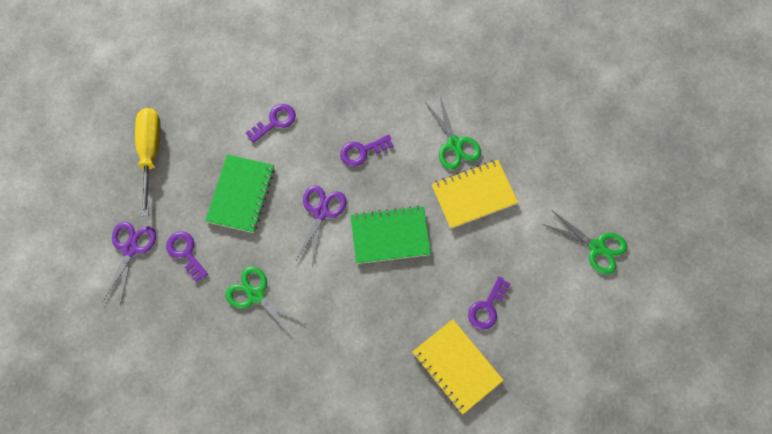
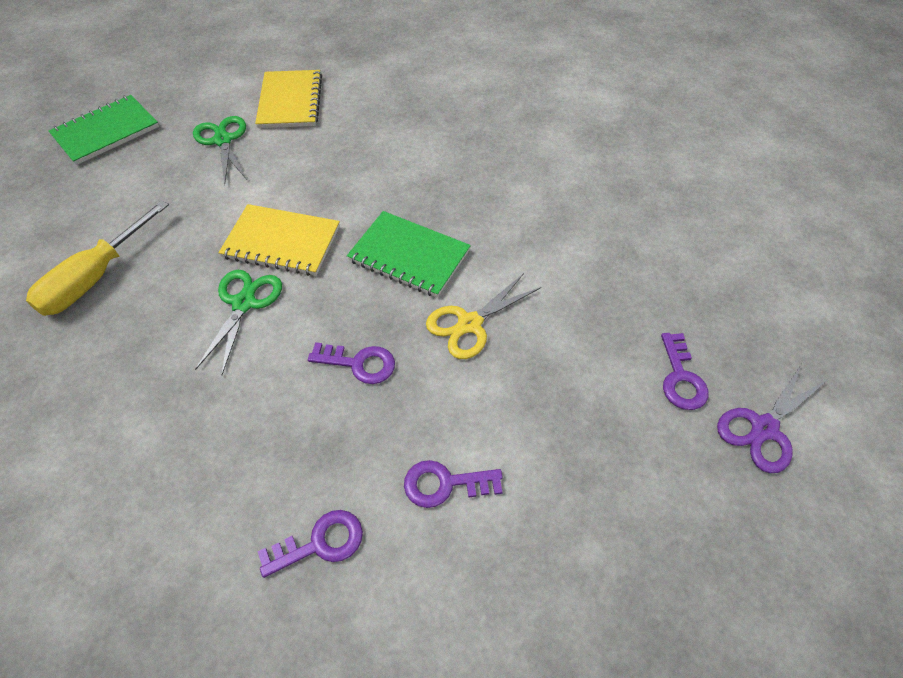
camera: 145 degrees left, 15 degrees down
yellow screwdriver [135,108,161,216] -> yellow screwdriver moved to [26,200,169,316]
green notebook [205,155,275,233] -> green notebook moved to [49,95,159,165]
green scissors [225,266,305,338] -> none
purple scissors [295,185,346,266] -> yellow scissors [426,273,541,359]
yellow notebook [412,319,504,415] -> yellow notebook moved to [255,70,322,128]
purple key [468,276,511,330] -> purple key moved to [257,510,363,578]

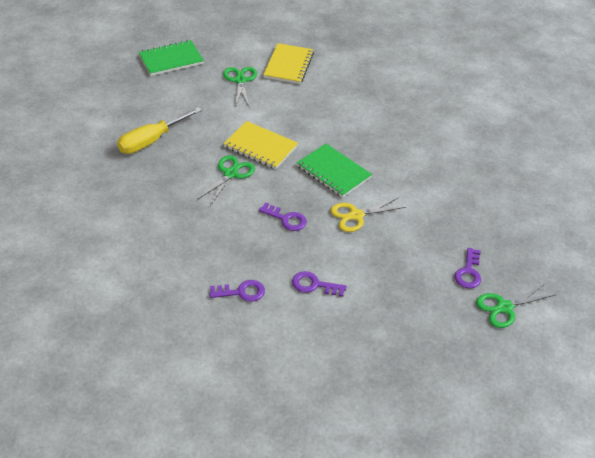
camera: 15 degrees right, 10 degrees down
purple scissors [717,364,826,473] -> green scissors [476,283,555,328]

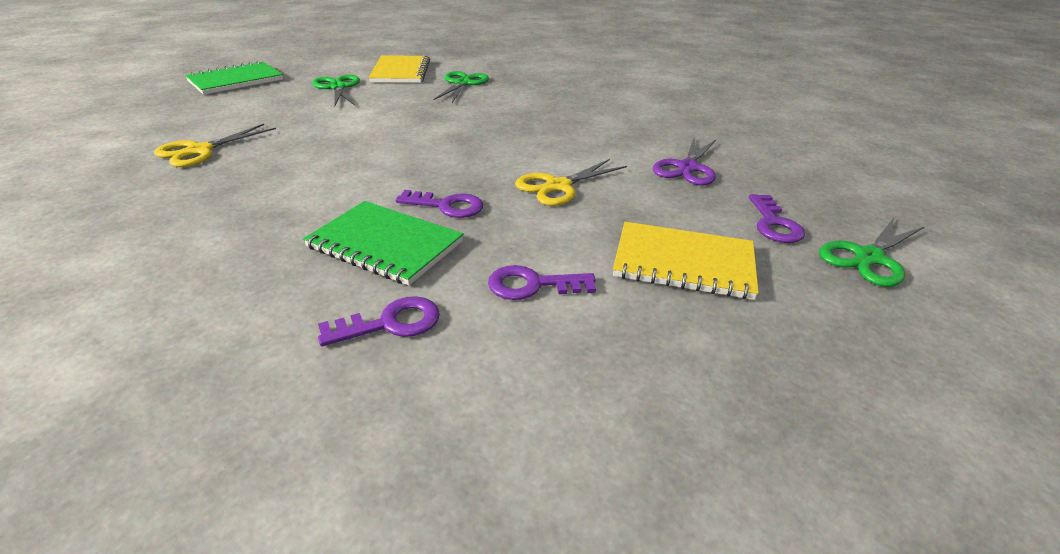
camera: 15 degrees left, 10 degrees down
yellow screwdriver [117,107,202,154] -> yellow scissors [154,124,276,167]
green scissors [197,155,255,206] -> green scissors moved to [433,71,489,103]
yellow notebook [223,121,298,169] -> yellow notebook moved to [613,222,759,300]
green notebook [297,144,372,198] -> green notebook moved to [303,201,464,286]
none -> purple scissors [653,137,716,185]

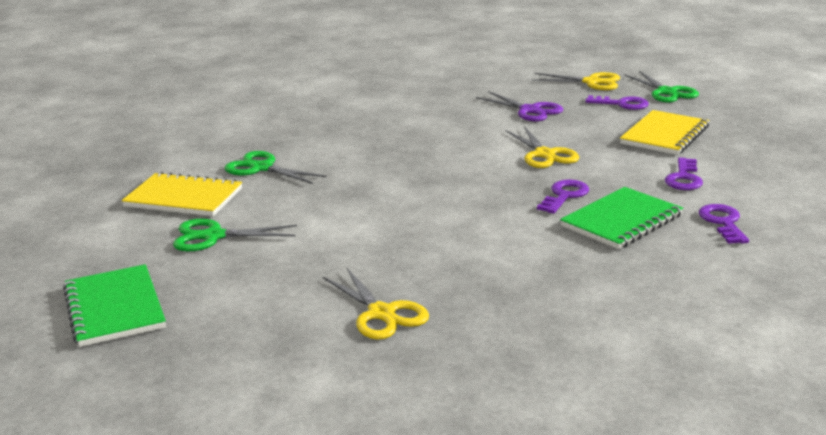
camera: 70 degrees left, 10 degrees down
none -> yellow scissors [531,72,620,90]

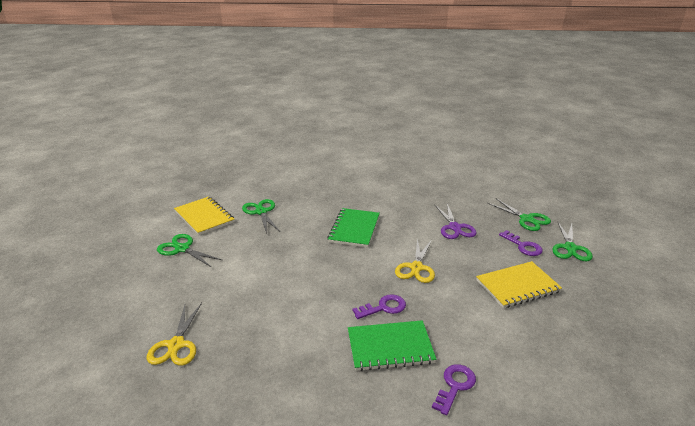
camera: 35 degrees right, 5 degrees up
green notebook [63,264,166,347] -> green notebook moved to [327,208,380,248]
yellow scissors [531,72,620,90] -> green scissors [487,198,551,231]
purple key [665,157,703,190] -> none

